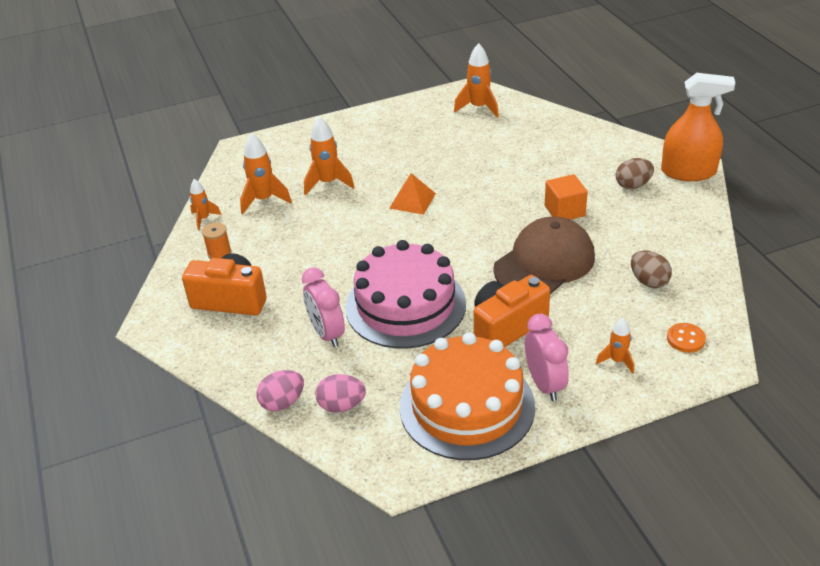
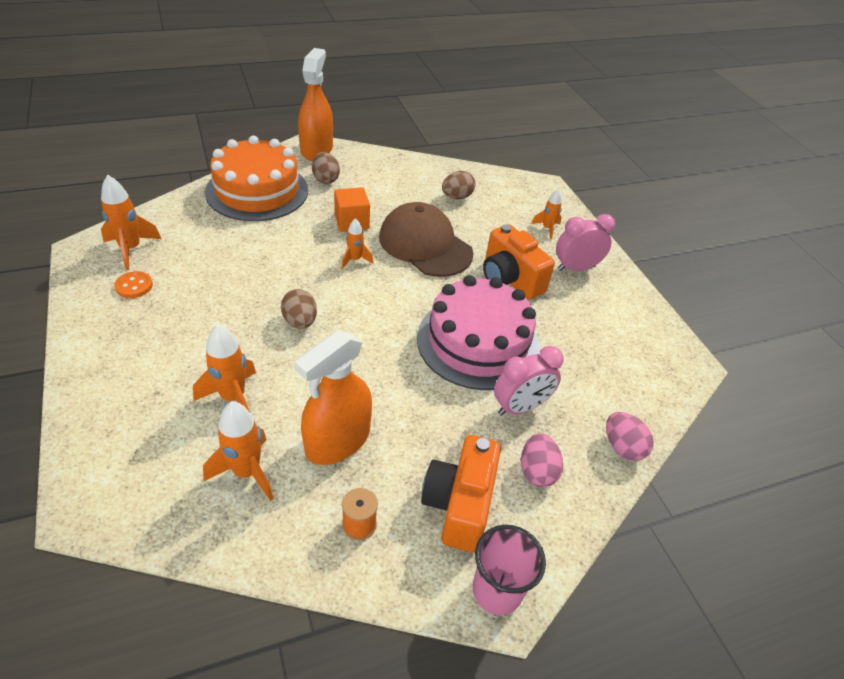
camera: 95 degrees left, 5 degrees up
orange rocket [190,179,221,230] -> orange rocket moved to [341,218,373,269]
pink egg [315,374,366,413] -> pink egg moved to [521,433,563,487]
orange pyramid [389,173,436,215] -> brown egg [281,289,317,329]
orange cake [399,332,535,460] -> orange cake moved to [205,136,308,221]
orange button [667,323,706,353] -> orange button moved to [114,271,153,298]
none -> orange spray bottle [295,330,372,465]
none -> pink cup [473,525,546,615]

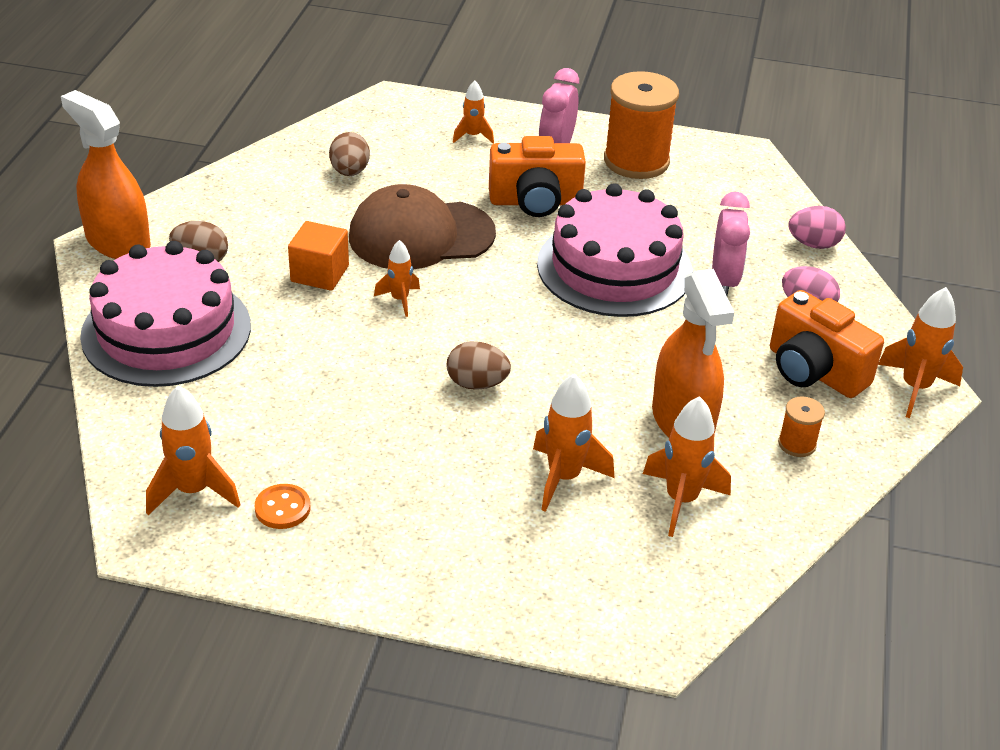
camera: 55 degrees left, 5 degrees down
orange cake [205,136,308,221] -> pink cake [80,241,251,387]
pink cup [473,525,546,615] -> orange rocket [878,287,963,418]
none -> orange spool [604,71,679,179]

